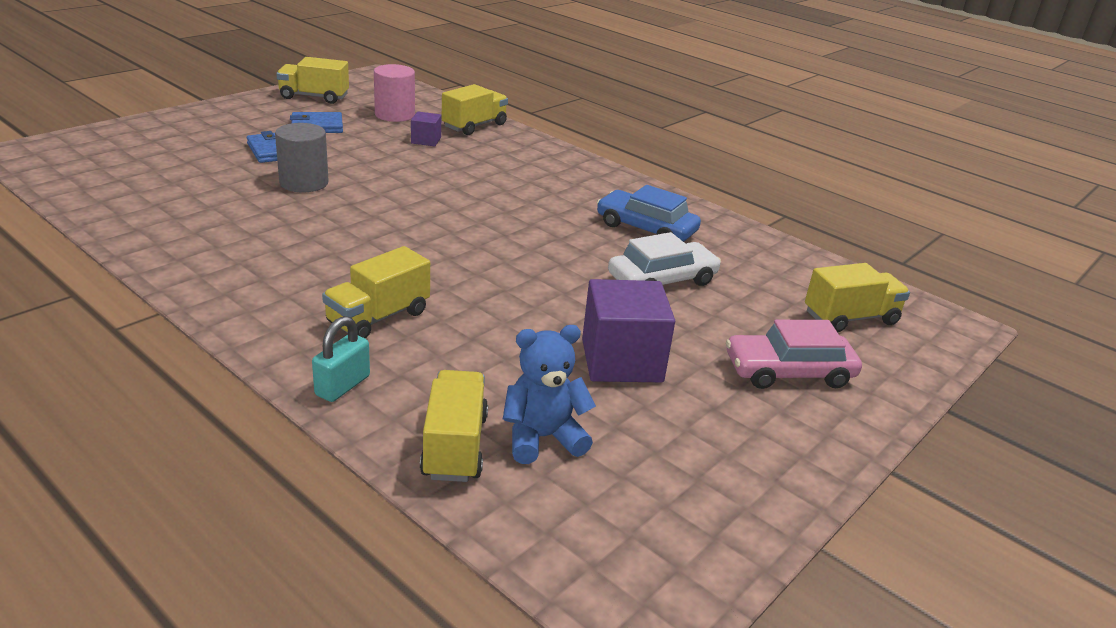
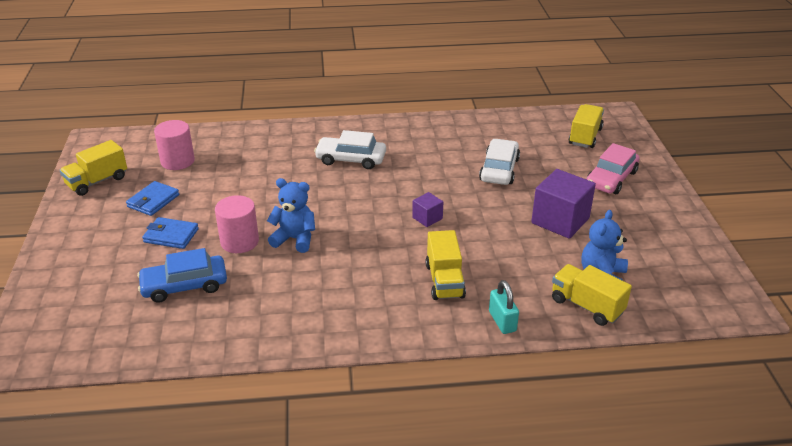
camera: 45 degrees left, 5 degrees up
grey cylinder [275,123,329,192] -> pink cylinder [215,195,259,253]
purple cube [411,112,441,146] -> purple cube moved to [412,192,443,227]
yellow truck [442,84,508,135] -> none
blue car [597,185,701,242] -> blue car moved to [137,248,227,303]
none -> blue teddy bear [267,178,315,253]
none -> white car [314,130,386,169]

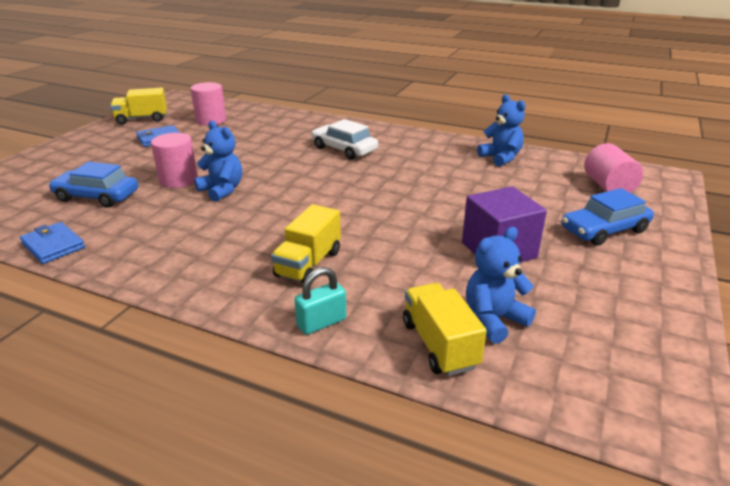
camera: 30 degrees right, 5 degrees down
blue wallet [142,217,199,249] -> blue wallet moved to [20,222,85,264]
purple cube [412,192,443,227] -> none
white car [479,139,520,185] -> none
turquoise padlock [489,280,519,334] -> turquoise padlock turned 45 degrees clockwise [295,267,346,335]
yellow truck [569,104,604,148] -> pink cylinder [584,143,643,193]
pink car [586,143,640,194] -> blue car [562,188,654,246]
none -> blue teddy bear [477,94,526,167]

